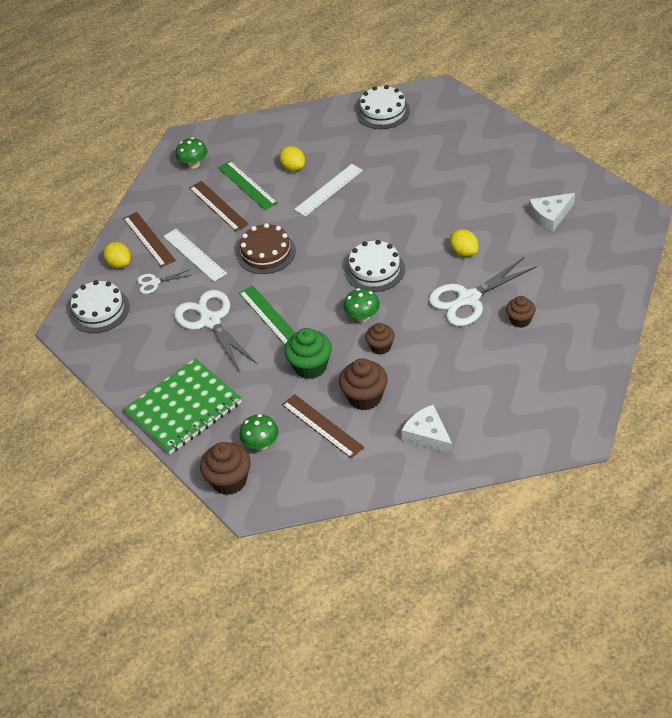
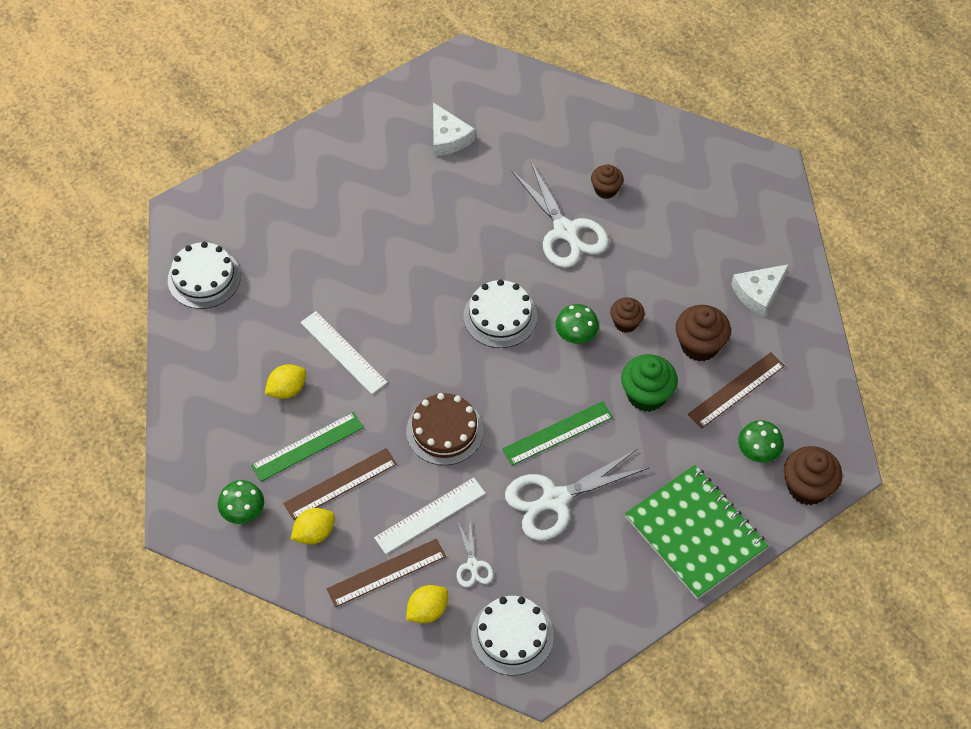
camera: 90 degrees left, 10 degrees up
yellow lemon [450,229,478,257] -> yellow lemon moved to [291,508,335,545]

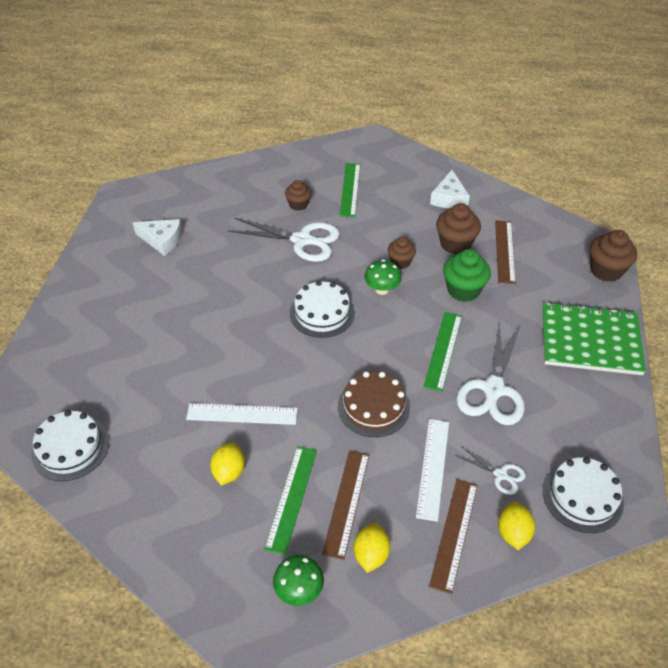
camera: 45 degrees left, 10 degrees down
green mushroom [738,420,784,463] -> none
none -> green ruler [340,163,361,217]

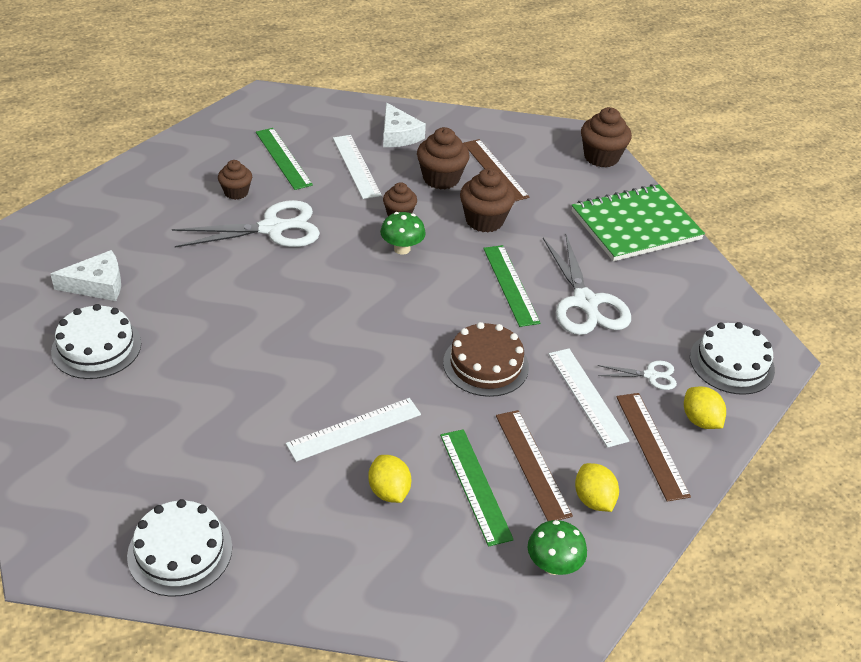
camera: 35 degrees left, 5 degrees down
white cake [290,281,355,338] -> white cake moved to [51,304,141,379]
green cupcake [443,249,491,302] -> brown cupcake [460,168,515,233]
none -> white ruler [333,135,382,199]

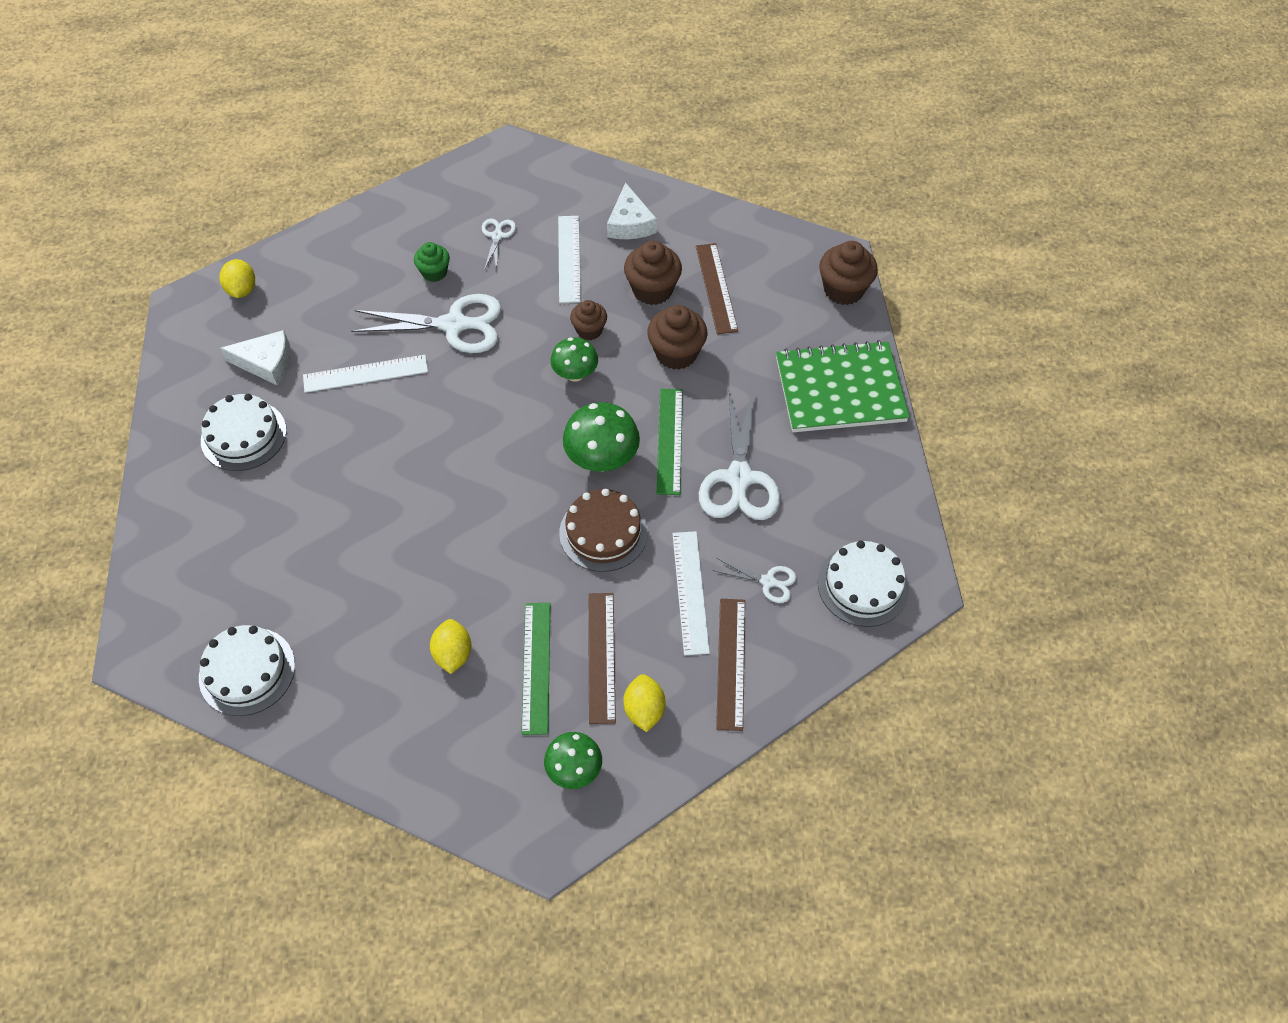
camera: 20 degrees right, 15 degrees up
brown cupcake [218,160,252,200] -> green cupcake [414,242,450,282]
green ruler [256,128,313,190] -> white scissors [482,219,516,270]
white ruler [286,398,421,462] -> white ruler moved to [303,355,428,393]
yellow lemon [684,387,726,429] -> yellow lemon moved to [219,259,255,298]
none -> green mushroom [563,402,640,472]

